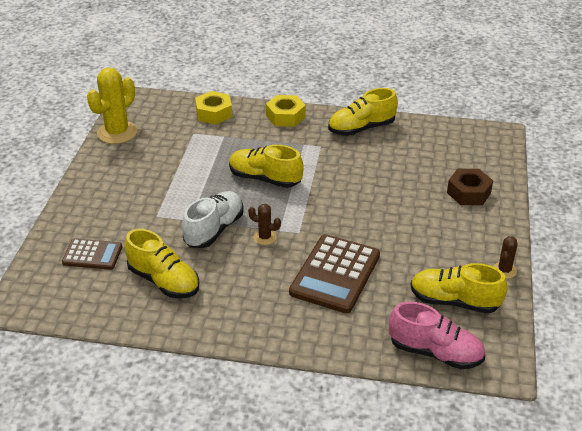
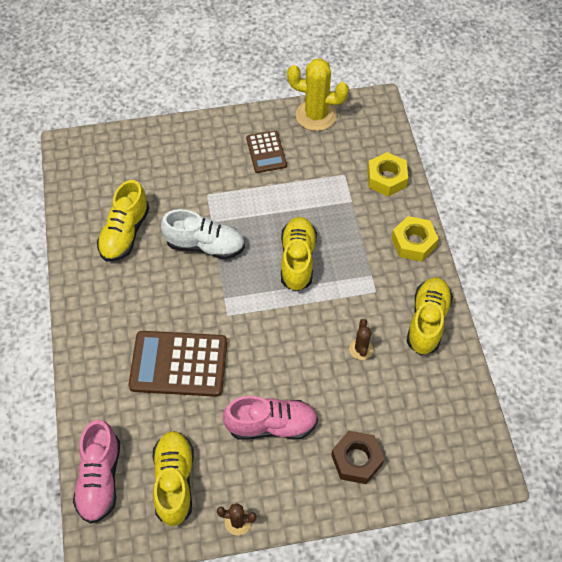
camera: 70 degrees right, 20 degrees up
brown calculator [62,238,122,270] -> brown calculator moved to [246,130,287,173]
brown cactus [248,204,281,245] -> brown cactus moved to [349,319,373,360]
yellow shoe [328,88,398,136] -> yellow shoe turned 60 degrees clockwise [407,277,453,355]
none -> pink shoe [223,396,318,440]

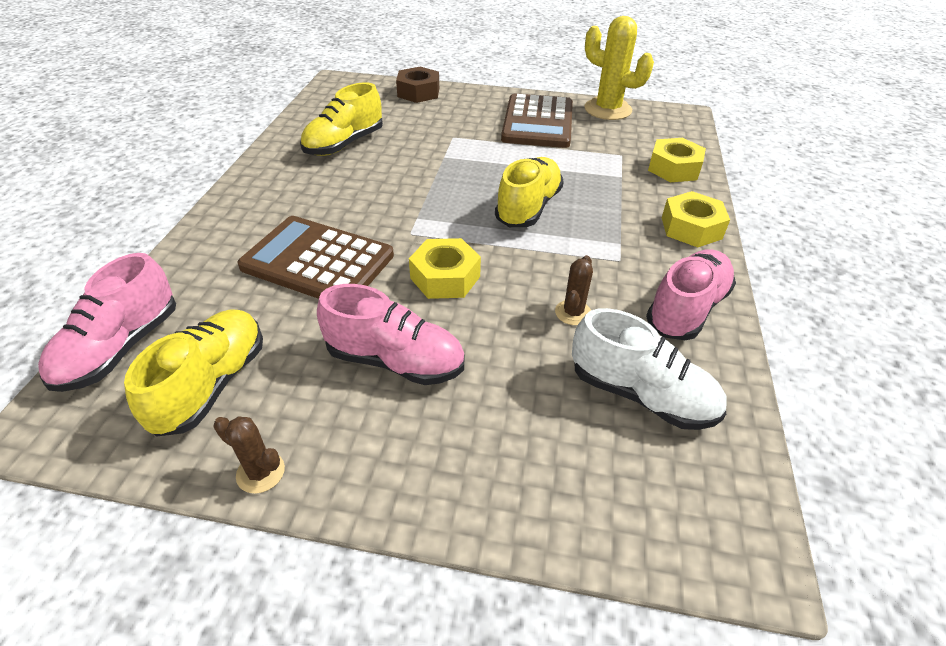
camera: 20 degrees right, 15 degrees down
white shoe [161,209,245,259] -> white shoe moved to [572,308,727,430]
brown calculator [246,130,287,173] -> brown calculator [501,93,573,148], size x1.72
brown nut [331,431,384,484] -> brown nut moved to [396,67,439,103]
yellow shoe [407,277,453,355] -> pink shoe [646,250,736,340]
none -> yellow nut [409,238,481,299]

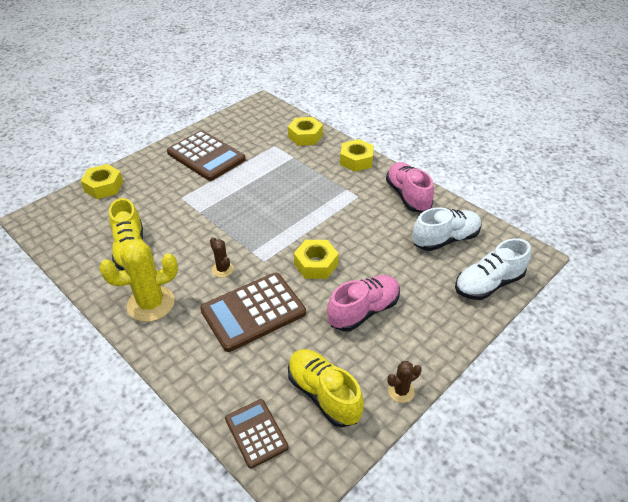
camera: 55 degrees left, 0 degrees up
pink shoe [38,253,176,392] -> brown calculator [225,399,289,469]
brown nut [396,67,439,103] -> yellow nut [81,164,123,199]
yellow shoe [495,157,564,227] -> none
brown cactus [555,255,593,325] -> brown cactus moved to [210,237,234,277]
yellow cactus [584,16,654,120] -> yellow cactus moved to [99,239,178,322]
none -> white shoe [455,238,531,300]

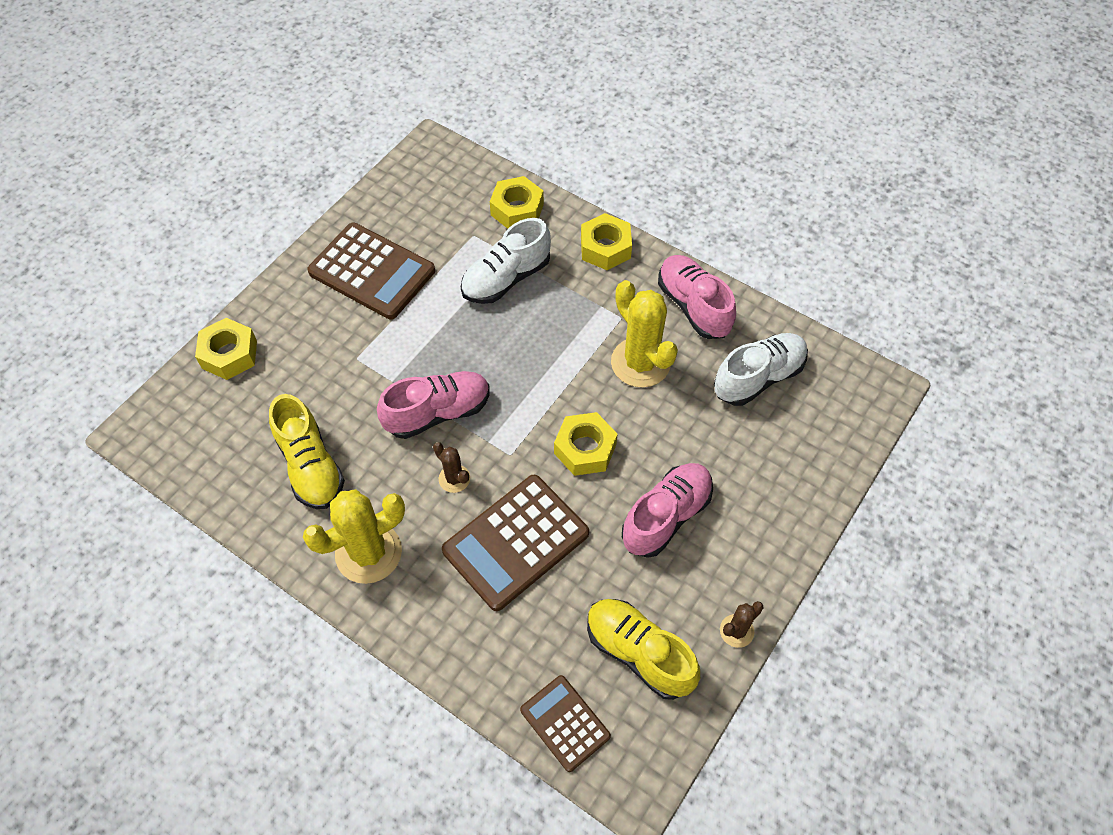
camera: 10 degrees left, 15 degrees up
white shoe [455,238,531,300] -> white shoe moved to [461,218,551,304]
none -> pink shoe [377,371,490,439]
none -> yellow cactus [611,280,678,388]

